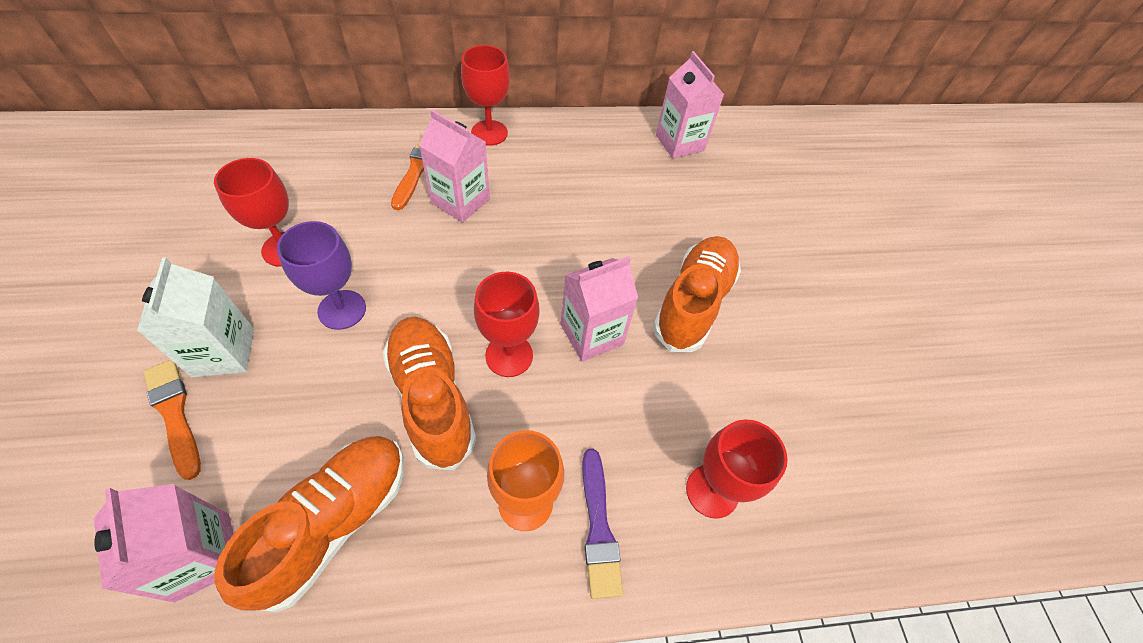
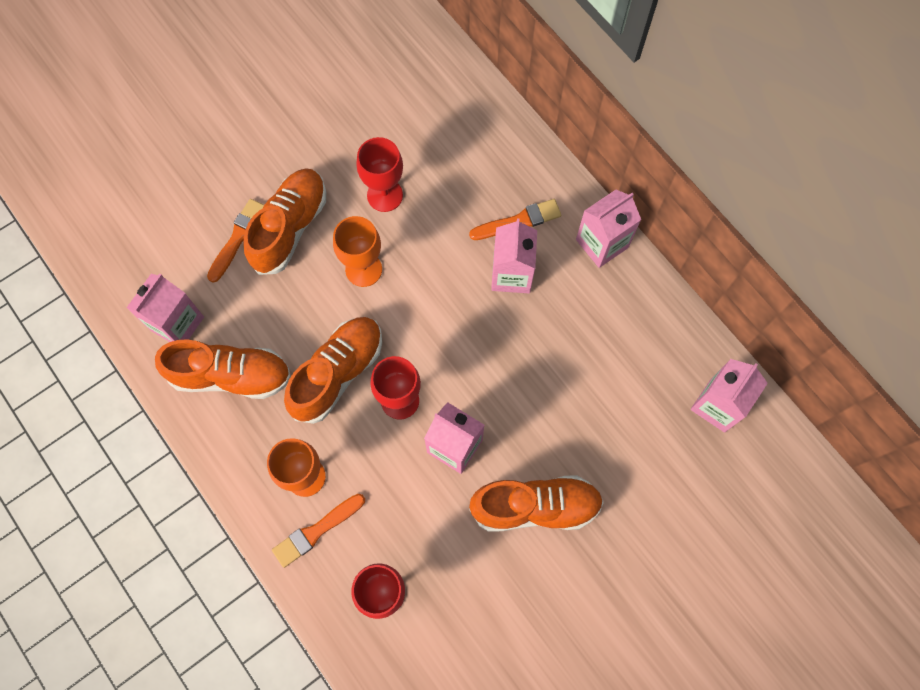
camera: 65 degrees right, 15 degrees up
white carton [137,258,254,377] -> orange shoe [243,168,326,275]
purple goblet [277,221,366,330] -> orange goblet [333,216,382,287]
red goblet [461,45,510,146] -> pink carton [576,190,641,268]
purple brush [582,449,623,599] -> orange brush [272,494,365,568]

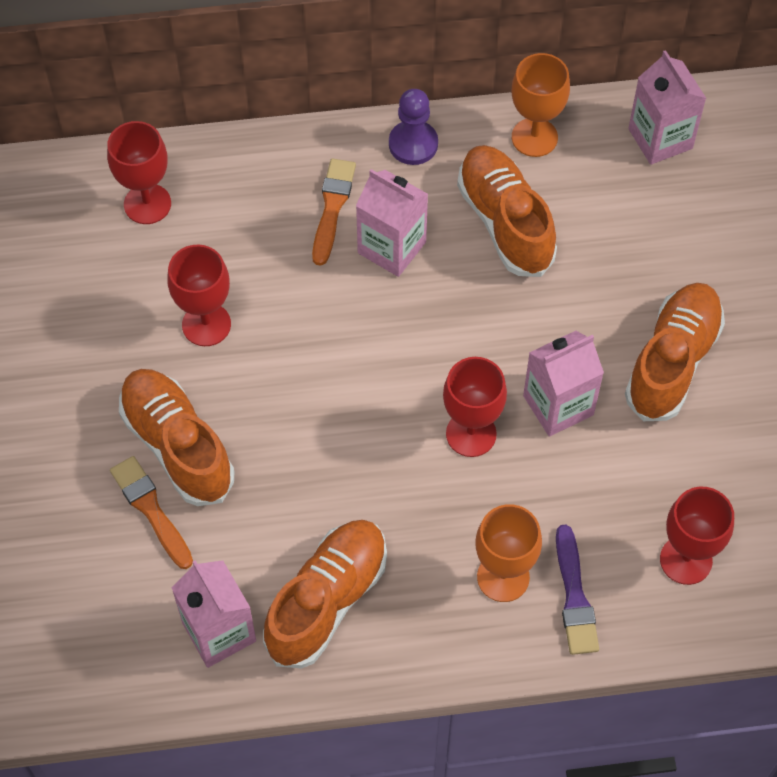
camera: 60 degrees left, 10 degrees down
orange brush [272,494,365,568] -> purple brush [556,525,599,655]
orange shoe [284,317,382,424] -> orange shoe moved to [457,145,557,277]
orange goblet [333,216,382,287] -> orange goblet moved to [512,53,570,157]
pink carton [576,190,641,268] -> purple pawn [389,89,438,165]
none -> red goblet [107,121,171,224]

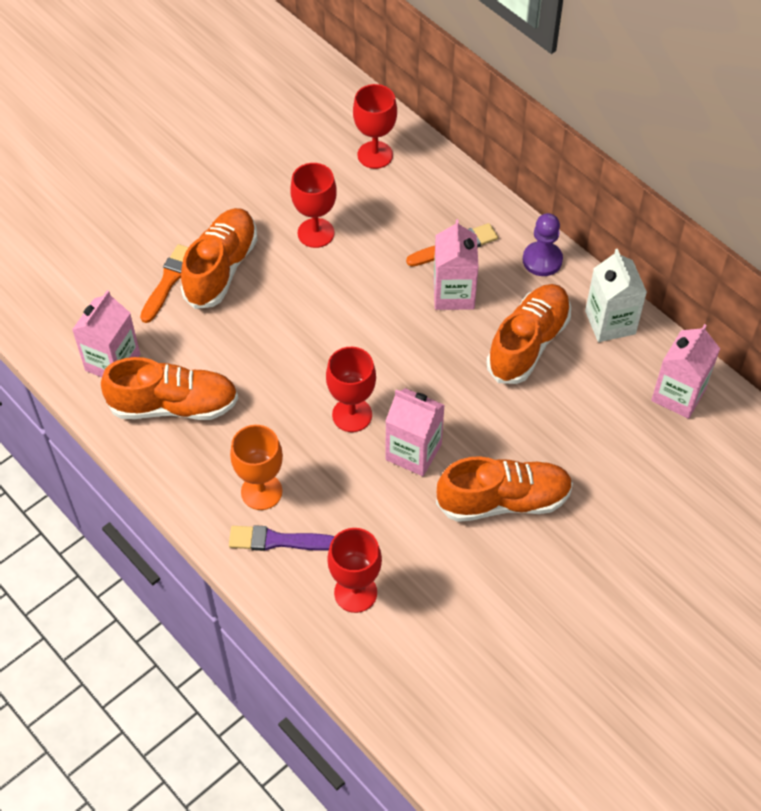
camera: 55 degrees right, 5 degrees down
orange goblet [512,53,570,157] -> white carton [585,249,647,342]
purple brush [556,525,599,655] -> purple brush turned 45 degrees clockwise [229,525,335,551]

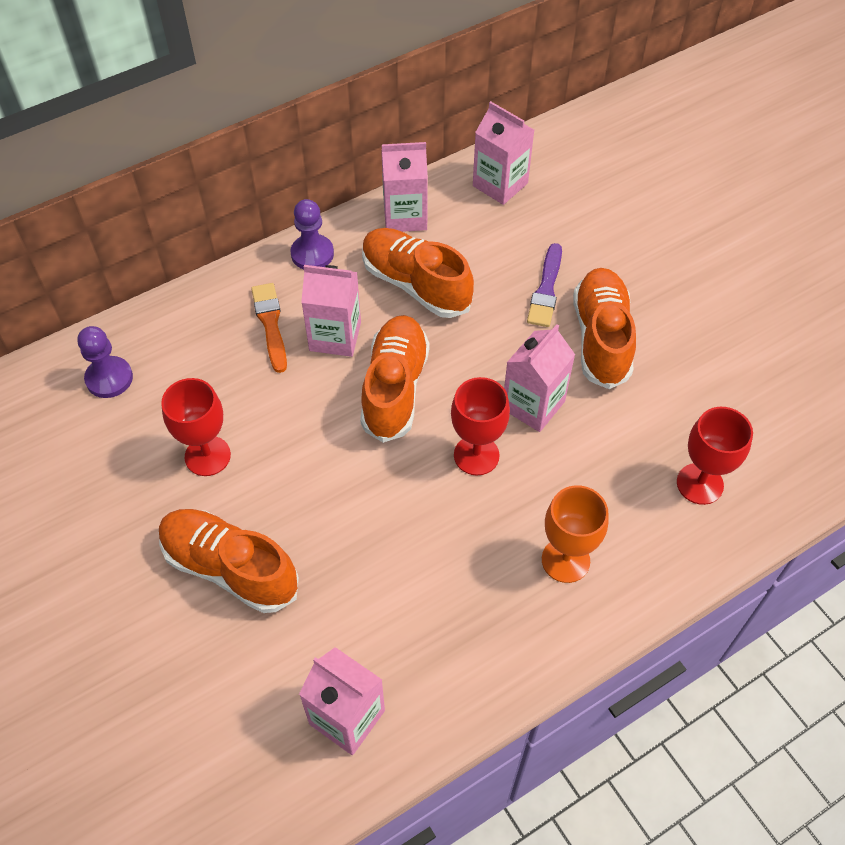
camera: 80 degrees left, 0 degrees up
orange shoe [101,357,238,420] -> orange shoe moved to [360,315,430,443]
orange brush [140,244,189,323] -> none
purple brush [229,525,335,551] -> purple brush moved to [527,243,562,327]
red goblet [353,84,397,169] -> purple pawn [77,326,133,398]
white carton [585,249,647,342] -> pink carton [381,142,428,232]

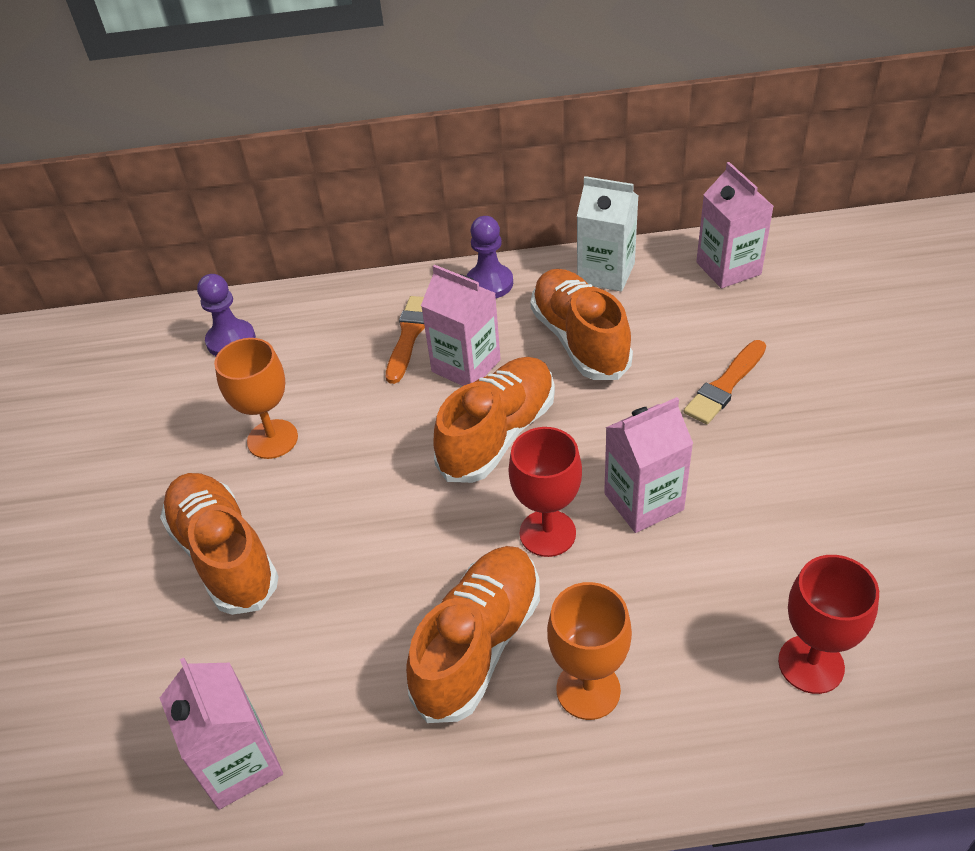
camera: 30 degrees right, 10 degrees down
red goblet [161,378,231,476] -> orange goblet [214,338,298,459]
pink carton [381,142,428,232] -> white carton [577,176,638,292]
purple brush [527,243,562,327] -> orange brush [683,340,766,424]
orange shoe [573,268,636,389] -> orange shoe moved to [406,546,540,723]

